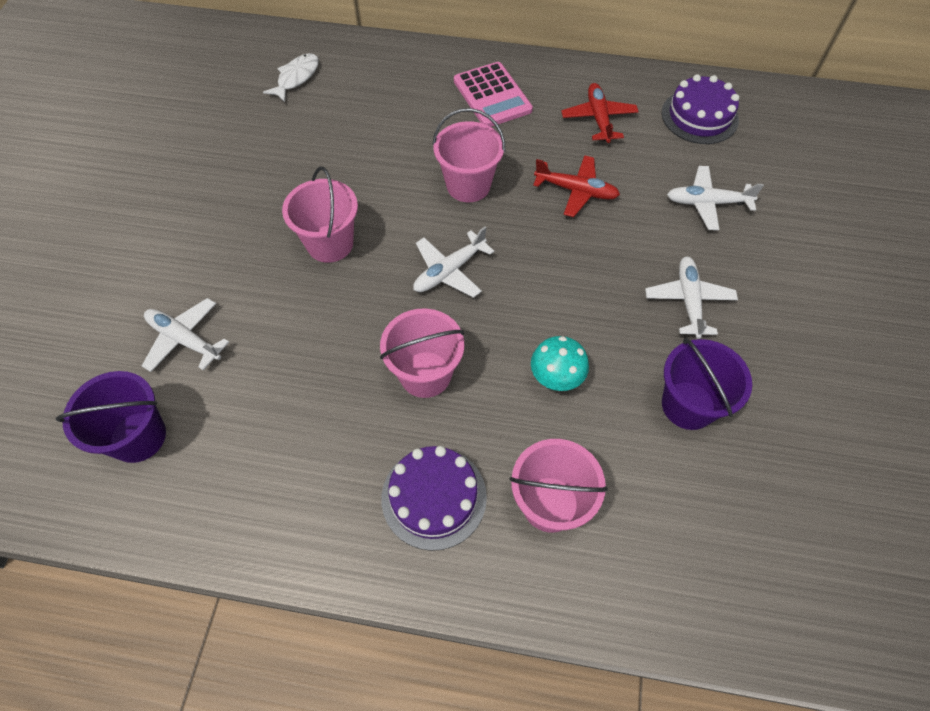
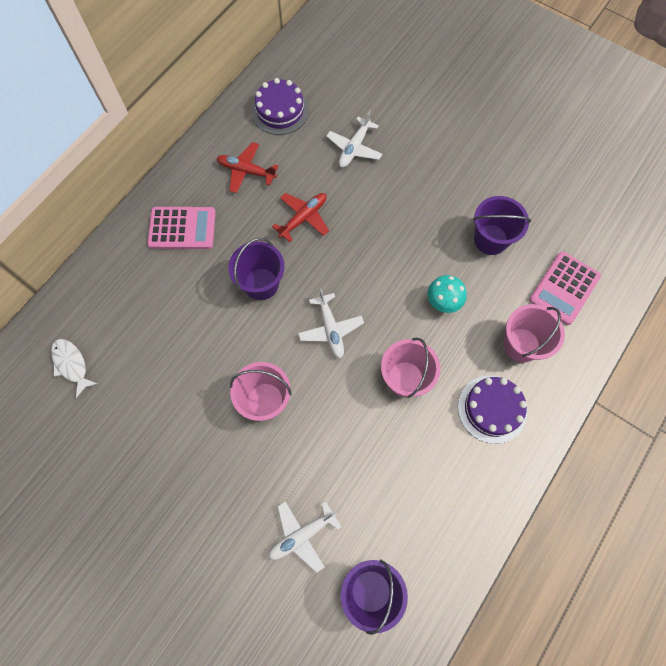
camera: 65 degrees left, 10 degrees up
pink bucket [432,108,505,202] -> purple bucket [228,238,285,300]
white plane [645,257,738,339] -> none
none -> pink calculator [529,252,601,325]

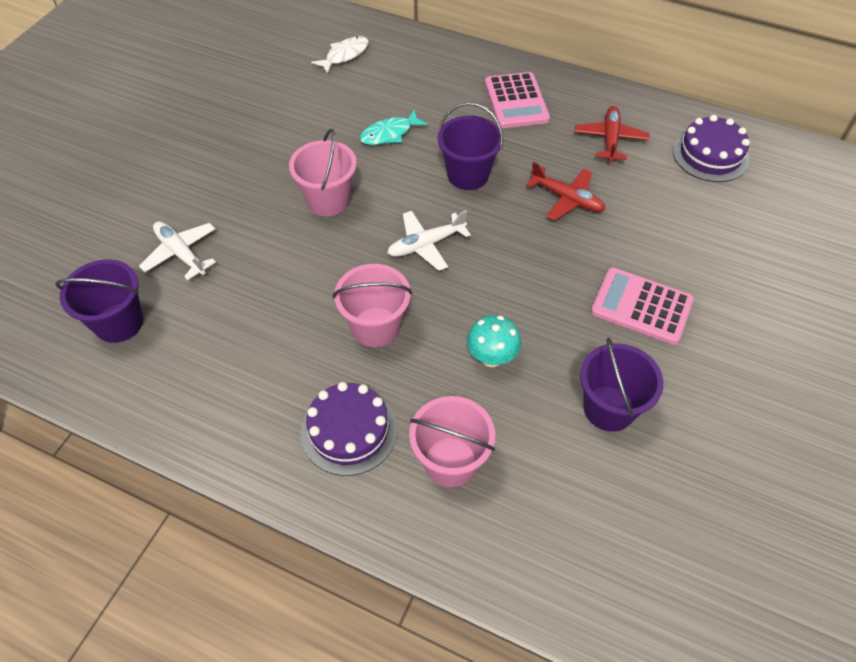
camera: 80 degrees right, 15 degrees down
white plane [326,111,382,168] -> none
pink calculator [529,252,601,325] -> pink calculator moved to [591,267,694,345]
none -> turquoise fish [360,109,428,145]

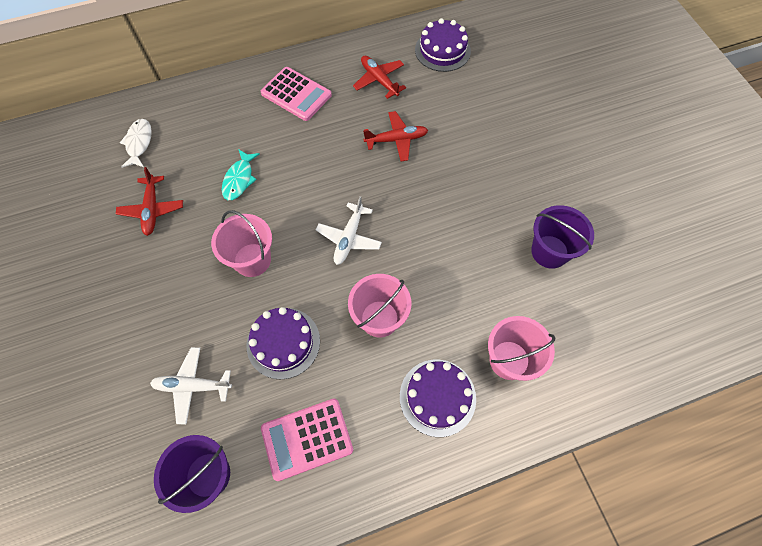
camera: 45 degrees left, 10 degrees up
purple bucket [438,102,503,190] -> none
turquoise mushroom [467,315,521,367] -> none
pink calculator [591,267,694,345] -> pink calculator moved to [261,399,353,481]
none -> red plane [116,167,183,236]
none -> purple cake [247,307,320,380]

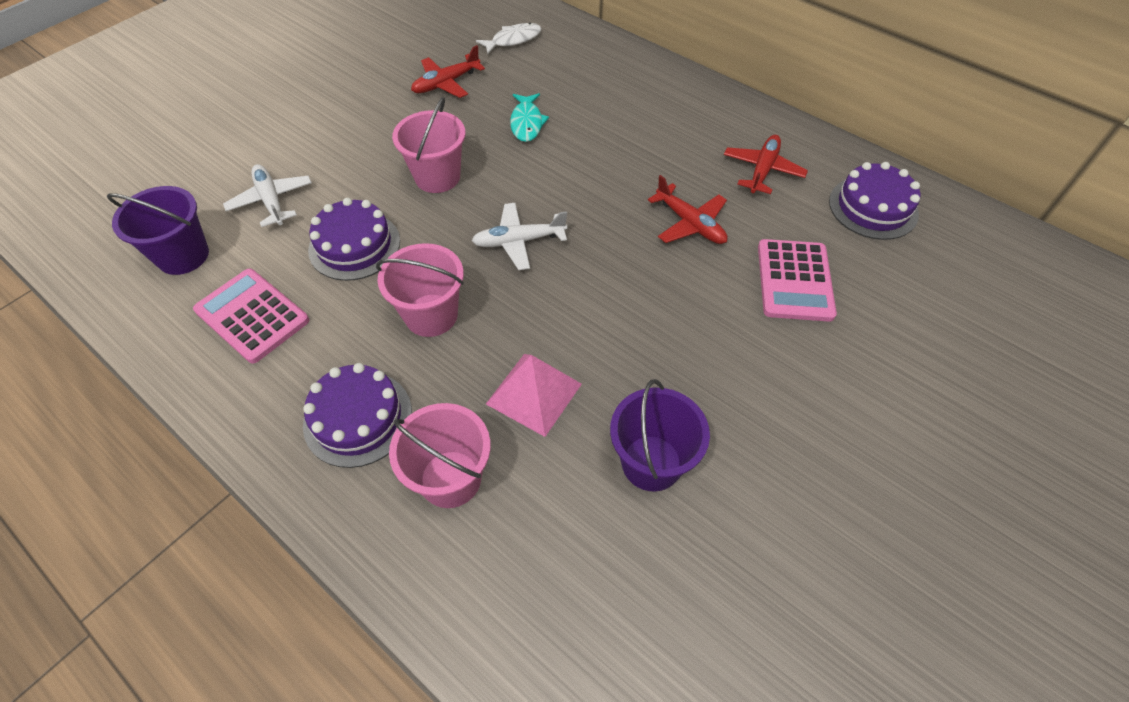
camera: 60 degrees right, 10 degrees down
turquoise fish [222,150,260,200] -> turquoise fish turned 75 degrees counterclockwise [510,93,549,142]
pink calculator [261,67,332,121] -> pink calculator moved to [758,239,837,322]
none -> pink pyramid [486,354,582,437]

